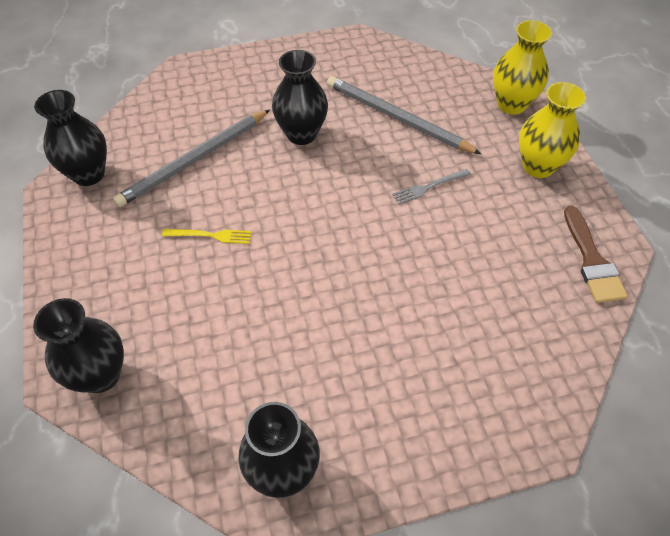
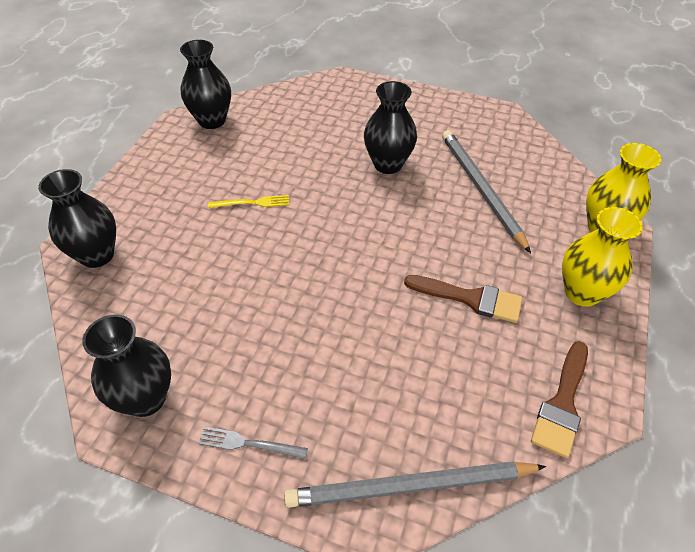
camera: 35 degrees right, 5 degrees down
grey pencil [113,110,270,207] -> grey pencil moved to [284,461,546,508]
yellow fork [162,229,252,244] -> yellow fork turned 45 degrees counterclockwise [208,195,289,208]
grey fork [392,169,471,205] -> grey fork moved to [198,426,308,459]
none -> brown brush [404,275,523,323]

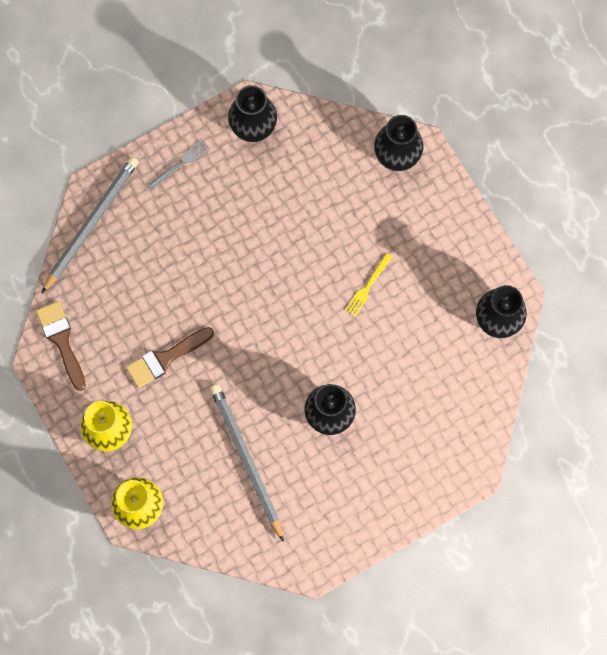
camera: 130 degrees right, 25 degrees up
grey pencil [442,130,531,253] -> grey pencil turned 135 degrees counterclockwise [210,384,284,542]

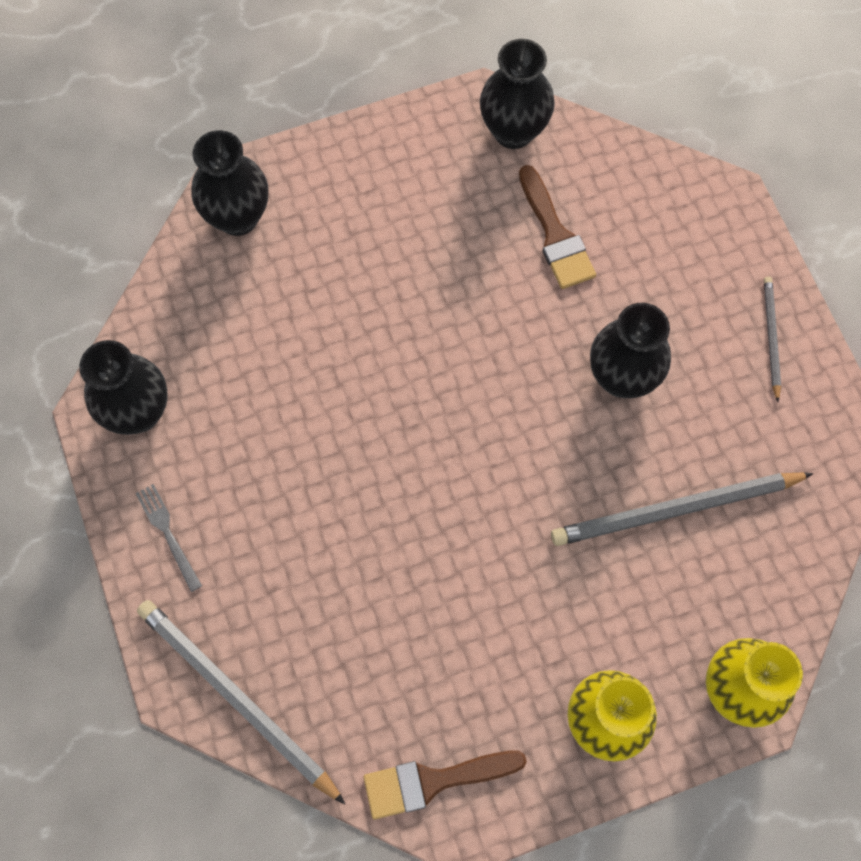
camera: 80 degrees left, 5 degrees down
brown brush [126,327,214,388] -> brown brush moved to [519,165,596,289]
yellow fork [345,253,392,317] -> none
none -> grey pencil [764,277,781,402]

